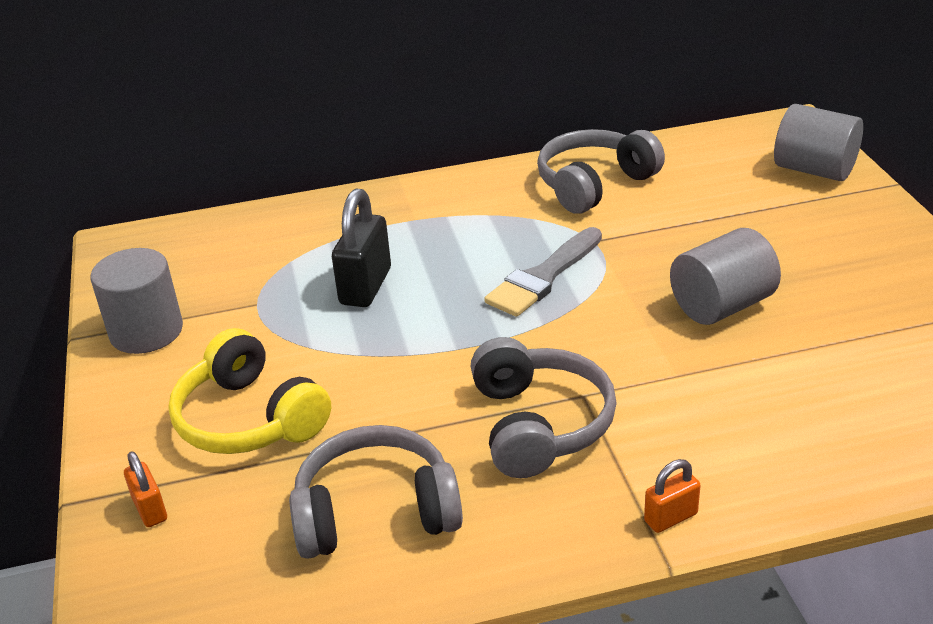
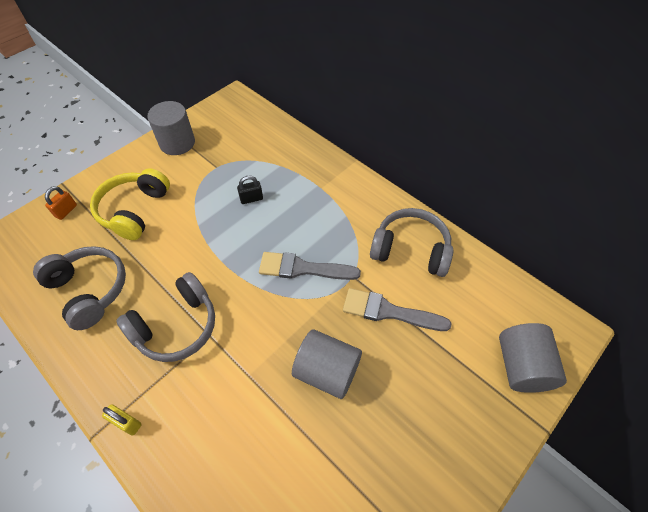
camera: 55 degrees right, 20 degrees up
black padlock [332,188,391,307] -> black padlock [237,176,263,204], size x0.55
orange padlock [644,459,701,533] -> yellow padlock [102,404,142,436]
none -> grey brush [343,288,452,331]

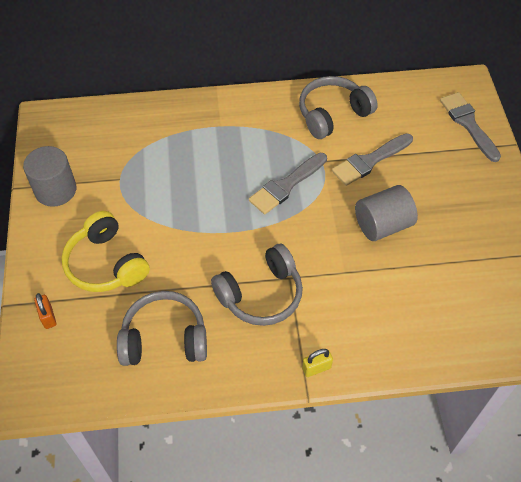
camera: 50 degrees left, 0 degrees up
grey headphones [116,272,215,362] -> grey headphones turned 60 degrees clockwise [211,244,303,326]
black padlock [237,176,263,204] -> none
grey cylinder [499,323,567,393] -> grey brush [440,92,501,162]

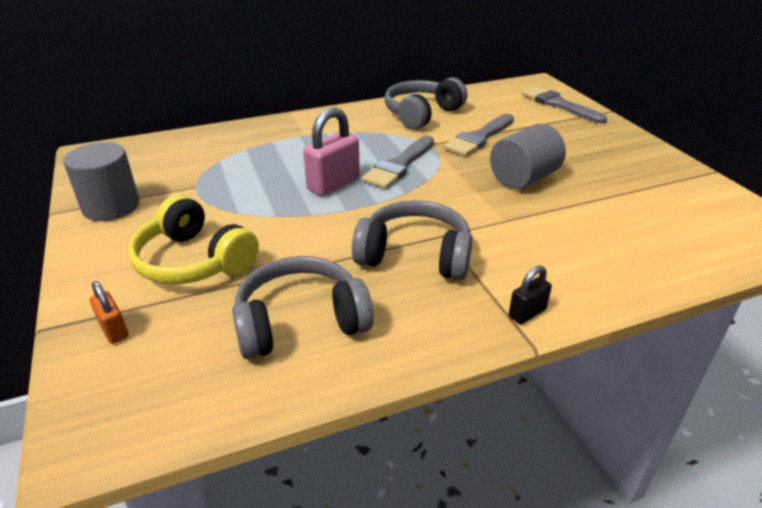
camera: 15 degrees left, 20 degrees down
grey headphones [211,244,303,326] -> grey headphones turned 120 degrees counterclockwise [352,200,472,280]
yellow padlock [302,349,333,377] -> black padlock [509,266,552,324]
none -> pink padlock [303,107,360,196]

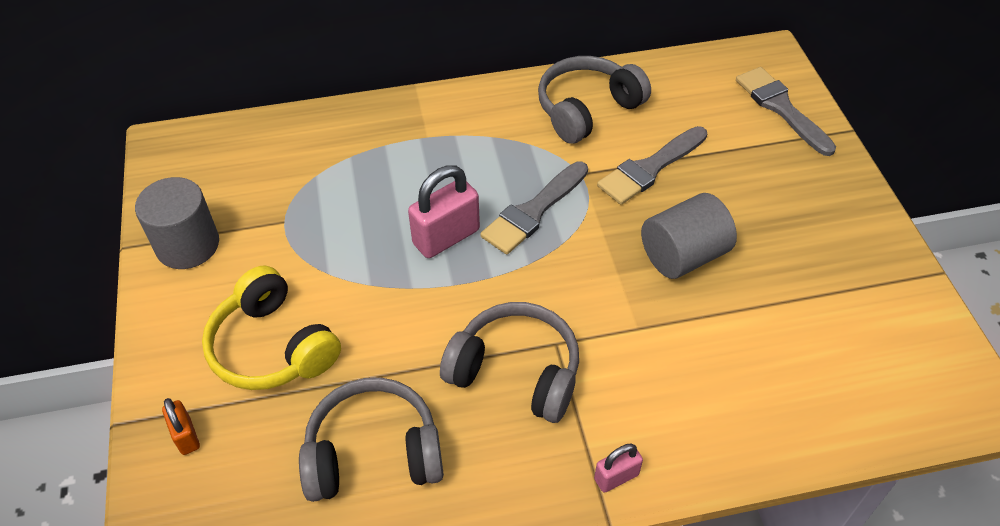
camera: 10 degrees right, 15 degrees up
black padlock [509,266,552,324] -> pink padlock [594,443,643,493]

